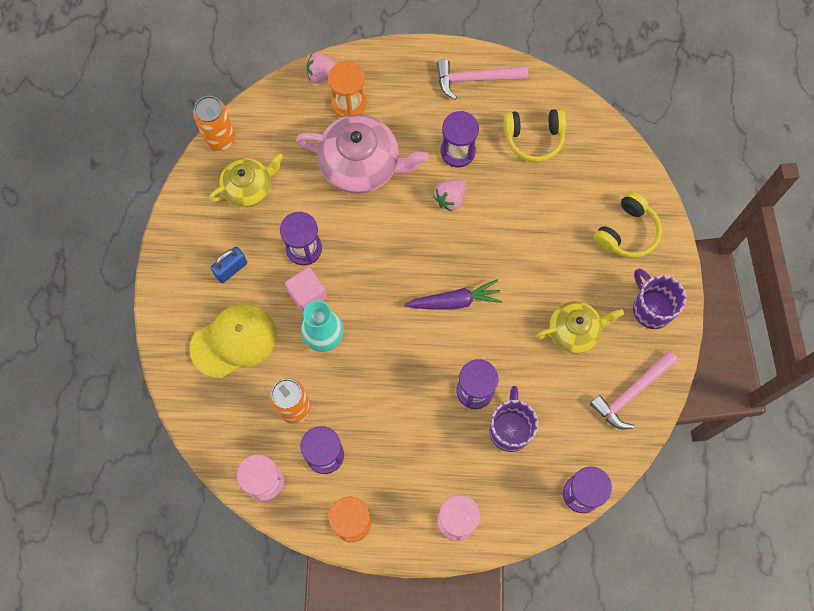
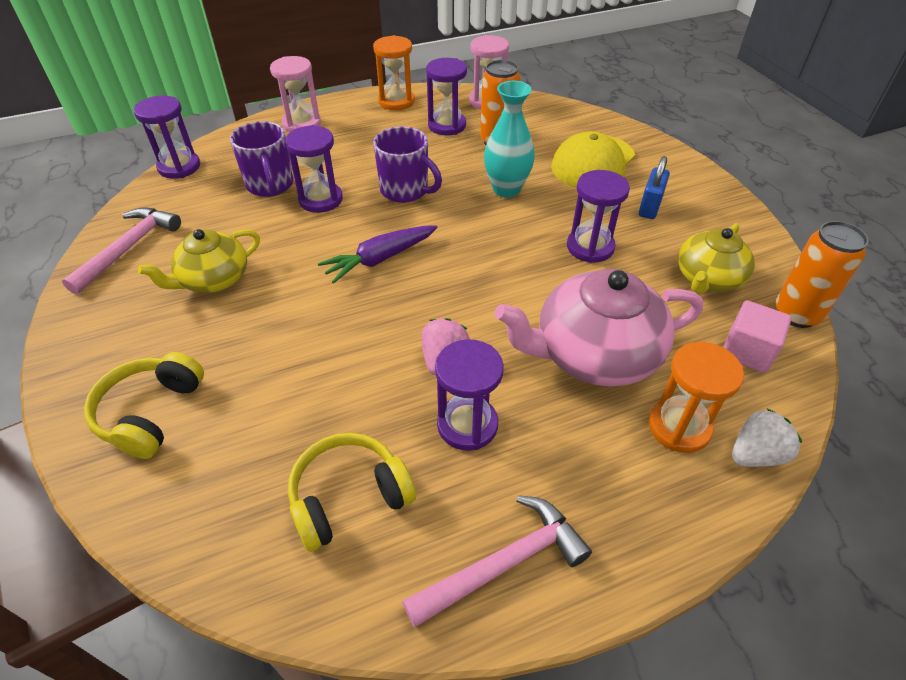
camera: 155 degrees right, 25 degrees down
pink cube [285,267,327,313] -> pink cube moved to [723,300,792,373]
pink strawberry [306,53,338,83] -> white strawberry [732,409,802,467]
purple mug [633,269,686,329] -> purple mug moved to [373,126,442,203]

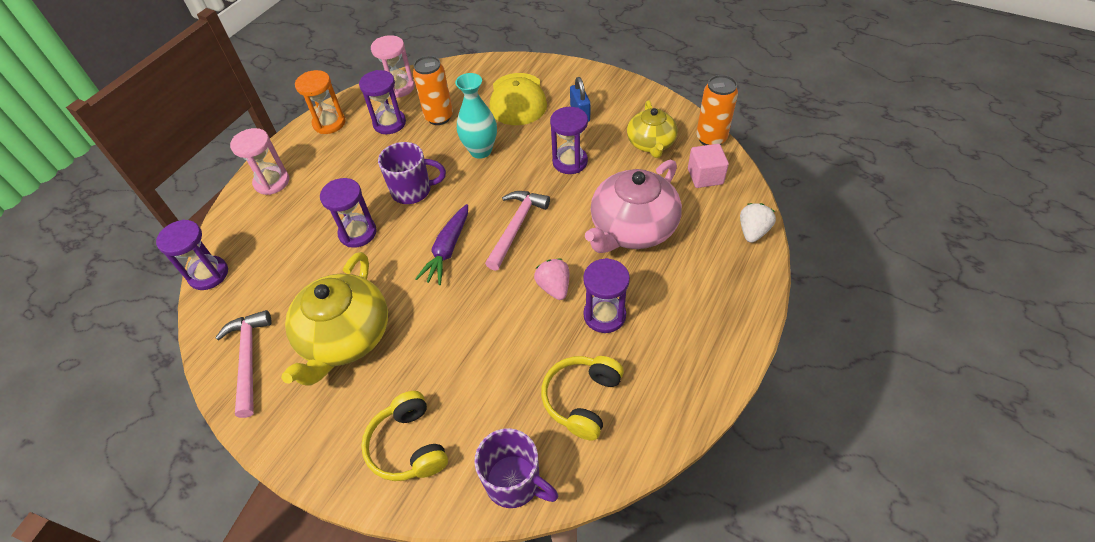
camera: 35 degrees left, 5 degrees up
yellow teapot [138,229,260,293] -> yellow teapot [281,252,388,386], size x1.60
purple mug [230,121,293,197] -> purple mug moved to [474,428,558,508]
pink hammer [402,495,592,628] -> pink hammer moved to [485,191,550,271]
orange hourglass [649,342,744,453] -> none

